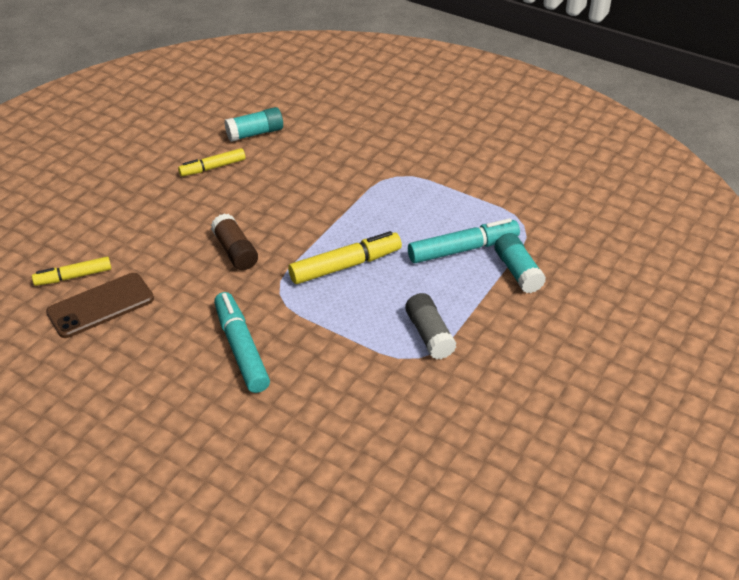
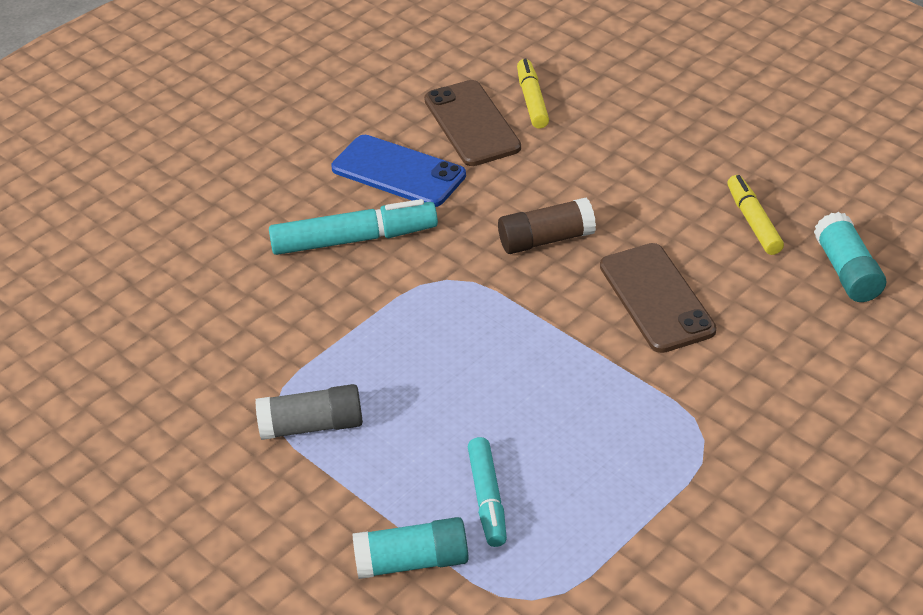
camera: 105 degrees right, 0 degrees up
yellow marker [288,231,402,284] -> none
turquoise marker [408,218,520,263] -> turquoise marker [468,437,507,547], size x0.64
none -> blue phone [331,135,466,207]
none -> brown phone [600,243,716,353]

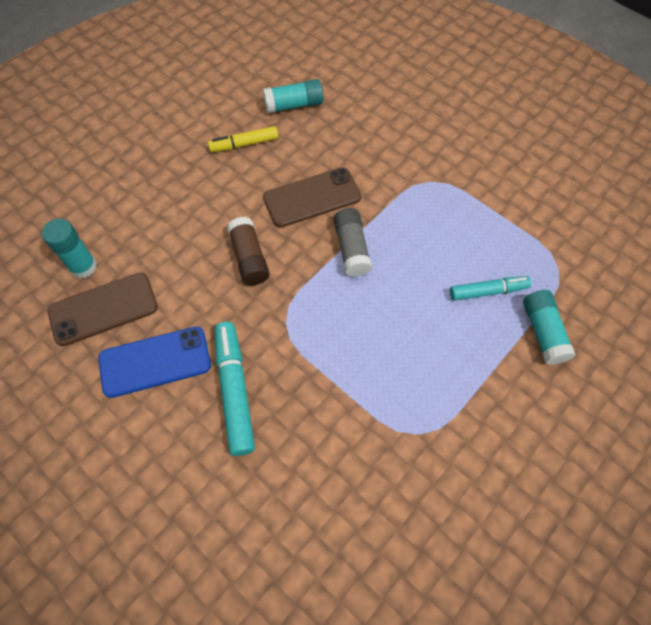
camera: 95 degrees left, 20 degrees up
grey glue stick [255,384,363,440] -> grey glue stick moved to [334,208,372,277]
blue phone [331,135,466,207] -> blue phone turned 45 degrees clockwise [98,326,211,398]
yellow marker [517,59,549,129] -> turquoise glue stick [42,219,97,278]

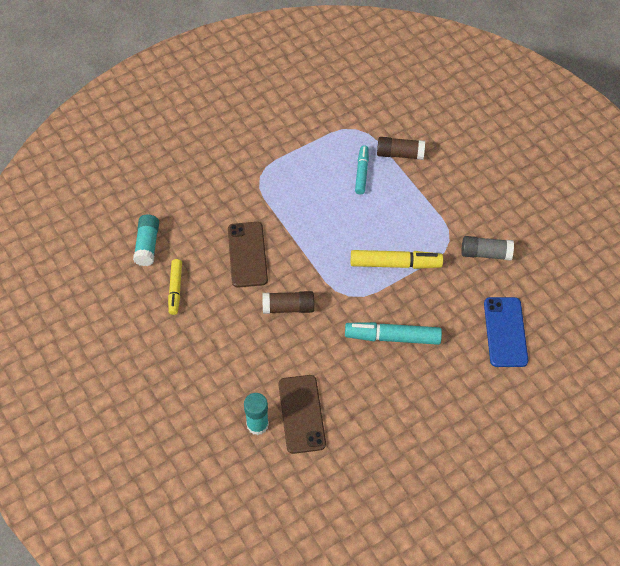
camera: 75 degrees left, 5 degrees down
blue phone [98,326,211,398] -> blue phone moved to [484,297,528,367]
grey glue stick [334,208,372,277] -> grey glue stick moved to [462,236,514,261]
turquoise glue stick [523,290,576,365] -> brown glue stick [377,137,425,160]
none -> yellow marker [351,250,443,269]

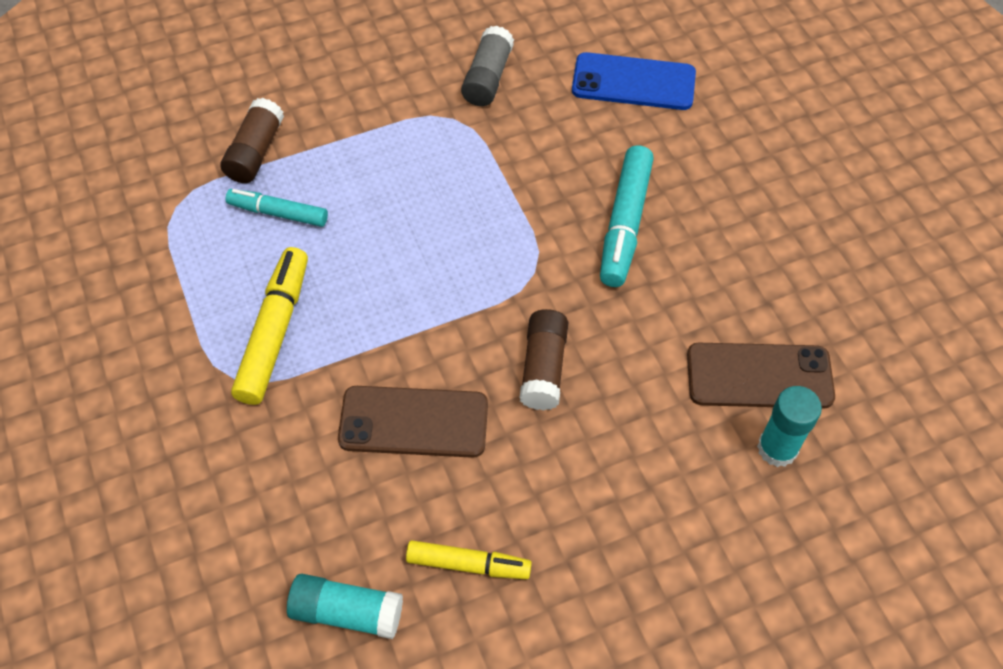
camera: 80 degrees left, 0 degrees up
yellow marker [351,250,443,269] -> yellow marker moved to [231,247,308,405]

